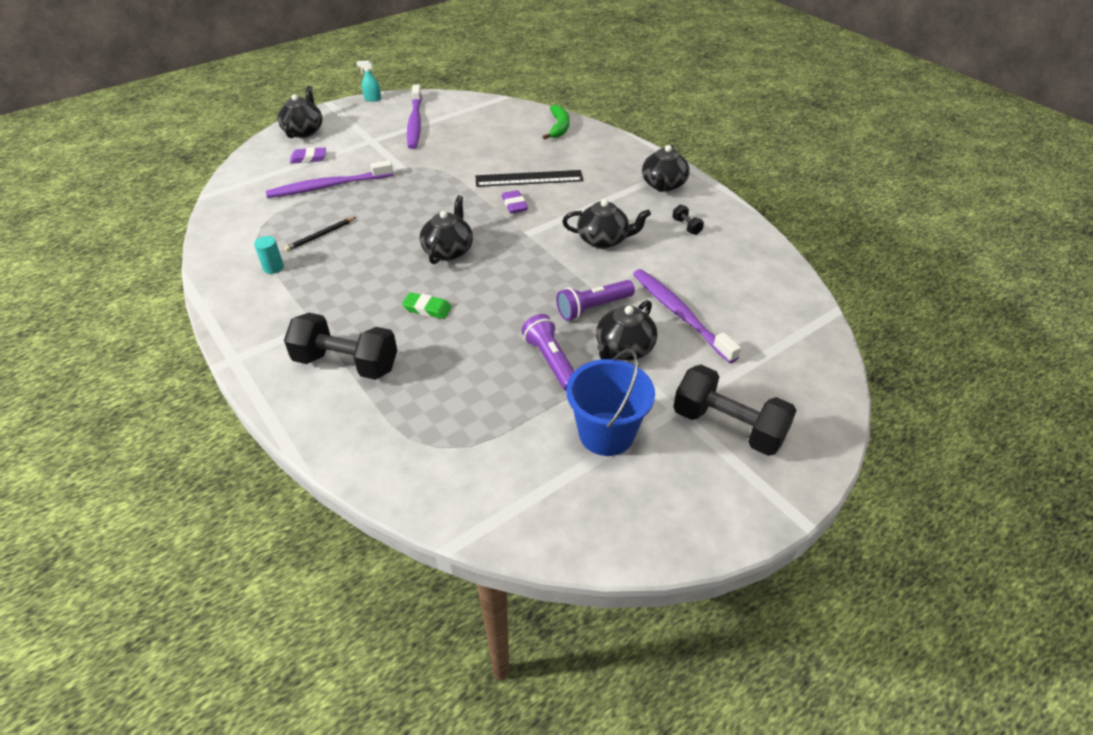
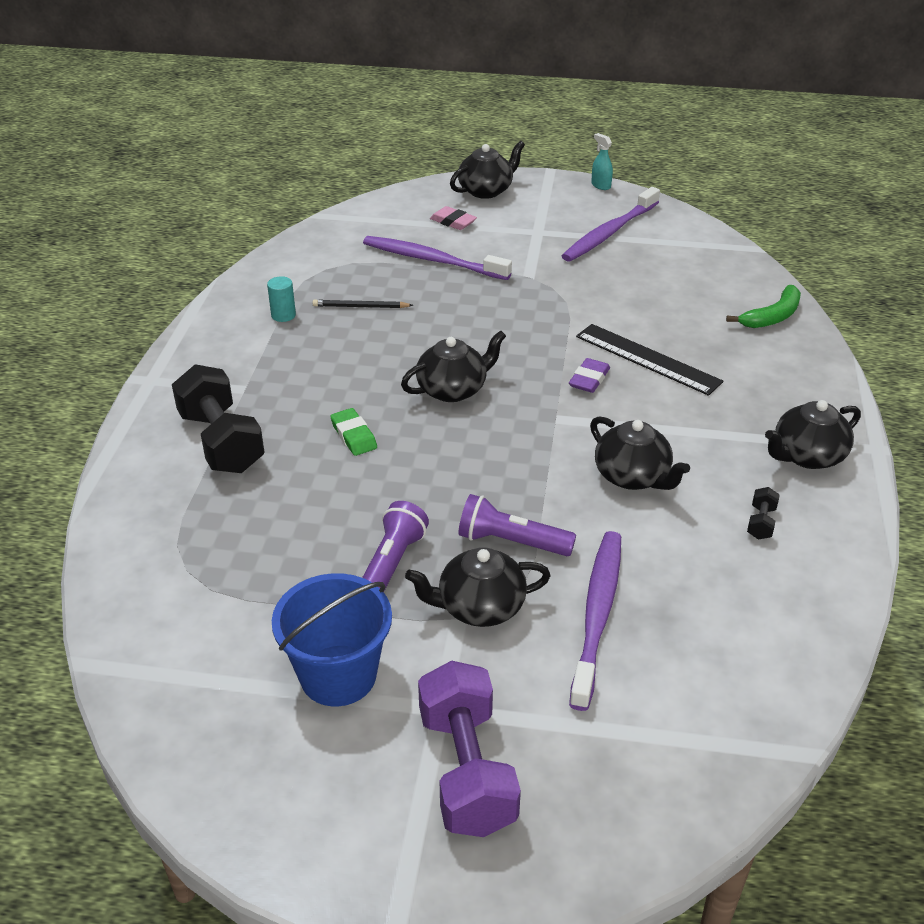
camera: 45 degrees right, 5 degrees down
purple eraser [290,147,326,163] -> pink eraser [430,206,477,230]
black dumbbell [673,365,797,456] -> purple dumbbell [418,660,521,837]

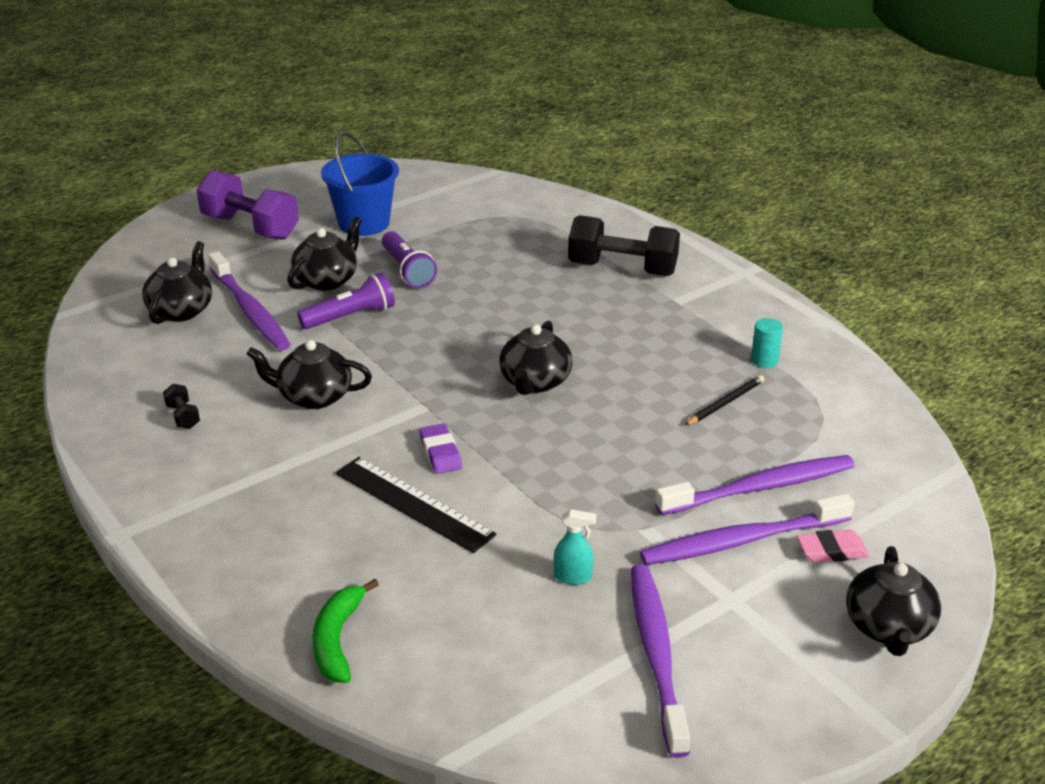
camera: 135 degrees right, 5 degrees down
green eraser [330,408,377,456] -> none
black ruler [576,324,723,396] -> black ruler turned 45 degrees clockwise [335,457,496,553]
turquoise spray bottle [591,133,613,190] -> turquoise spray bottle moved to [554,509,596,585]
black teapot [765,400,861,469] -> black teapot moved to [142,241,212,324]
none -> purple toothbrush [640,494,854,565]

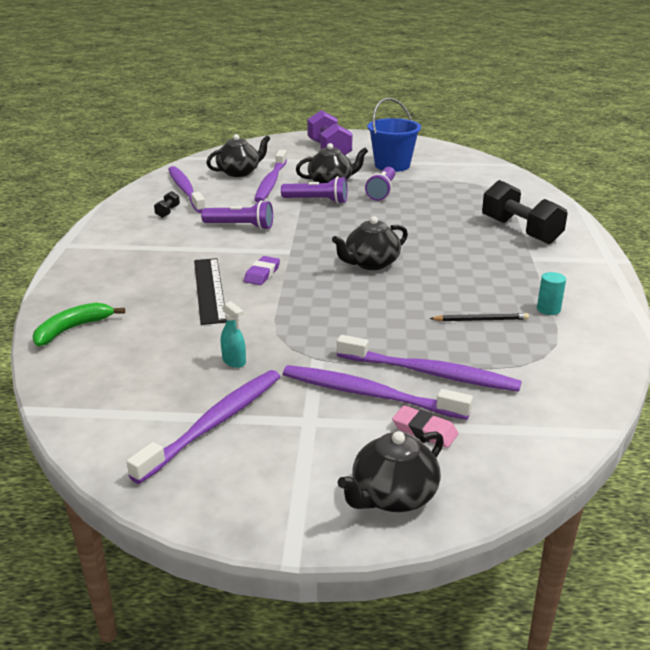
camera: 40 degrees right, 5 degrees down
black teapot [247,340,372,409] -> purple flashlight [201,201,273,230]
none -> purple toothbrush [168,166,206,213]

